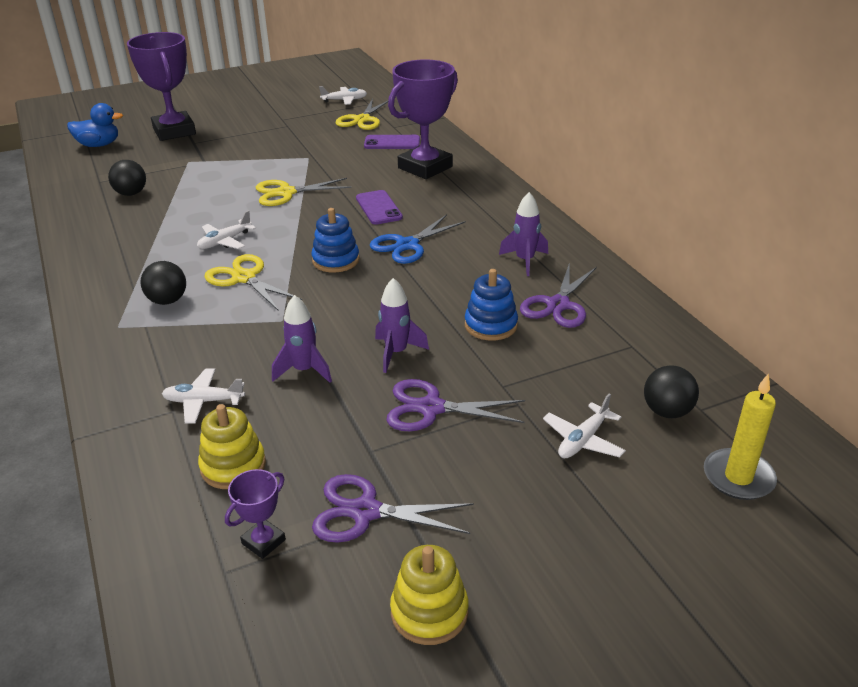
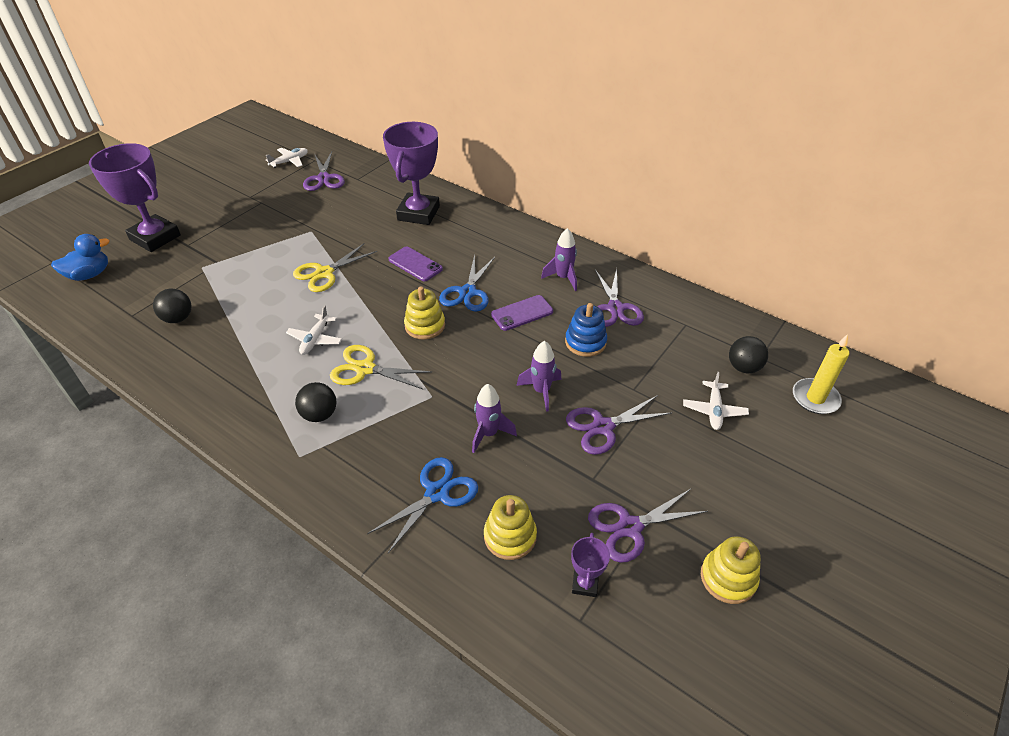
camera: 30 degrees left, 10 degrees up
white plane [162,368,245,423] -> blue scissors [367,457,478,553]
blue stacking toy [311,208,360,273] -> yellow stacking toy [404,286,445,340]
yellow scissors [335,99,388,130] -> purple scissors [303,152,345,191]
purple phone [364,135,420,149] -> purple phone moved to [491,295,553,331]

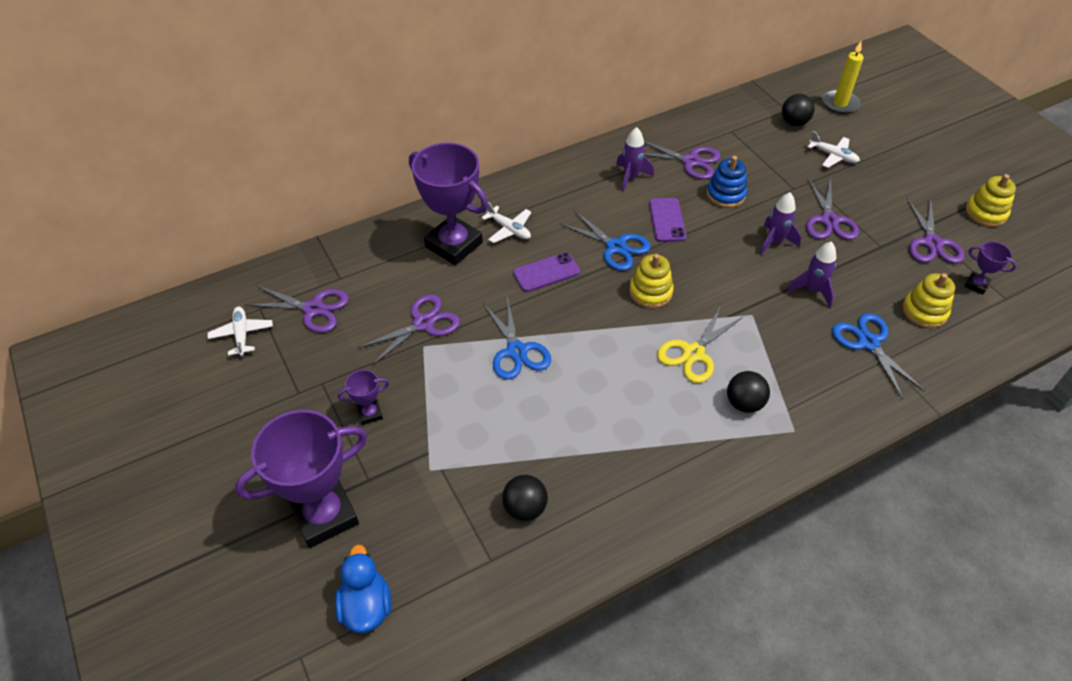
camera: 65 degrees left, 5 degrees up
white plane [286,305,342,355] -> white plane moved to [481,202,531,243]
yellow scissors [293,243,377,292] -> blue scissors [483,297,551,380]
none -> purple trophy [338,370,389,425]
none -> purple scissors [357,294,460,365]

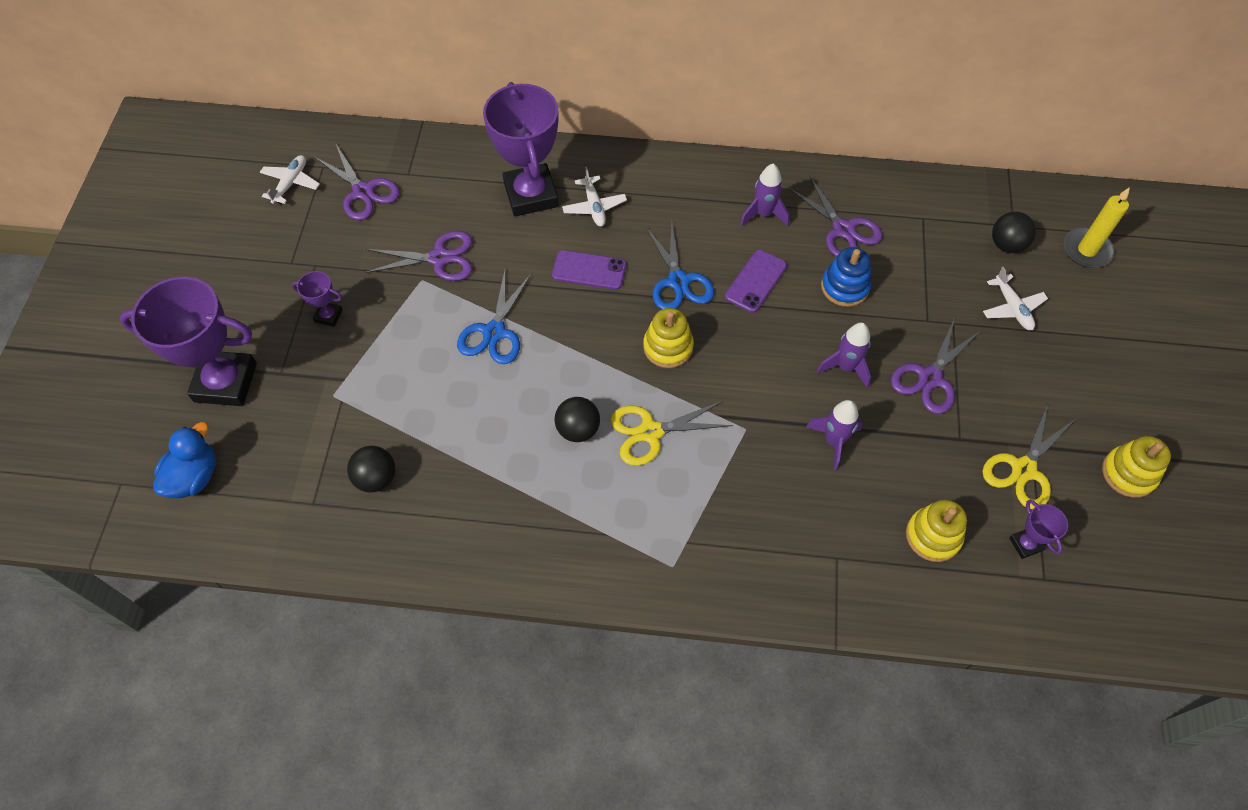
camera: 35 degrees right, 10 degrees up
black ball [727,371,770,413] -> black ball moved to [555,397,600,442]
blue scissors [832,313,925,399] -> none
purple scissors [907,198,964,264] -> yellow scissors [982,404,1075,509]

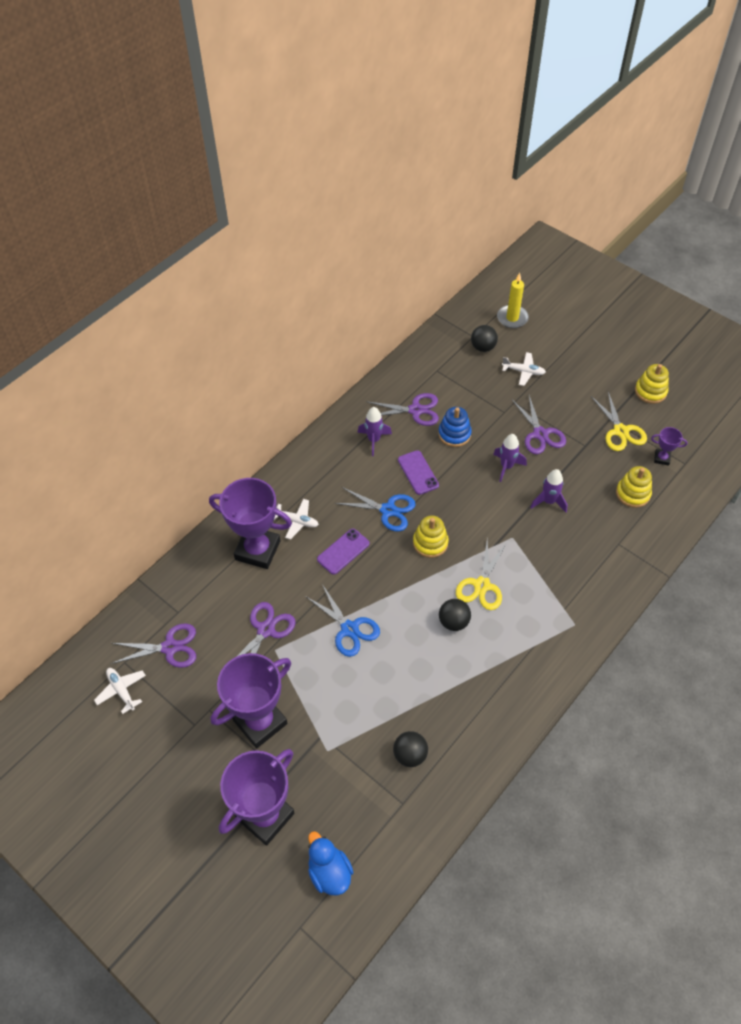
camera: 55 degrees left, 5 degrees down
purple trophy [292,271,343,327] -> purple trophy [211,653,291,748], size x2.27

